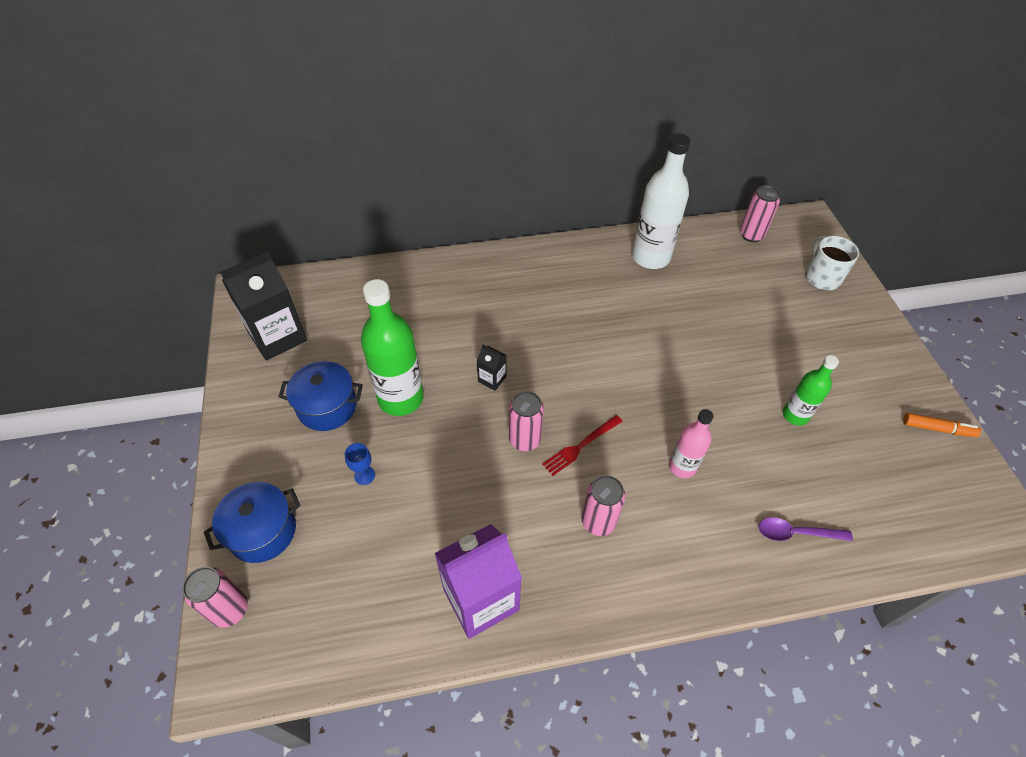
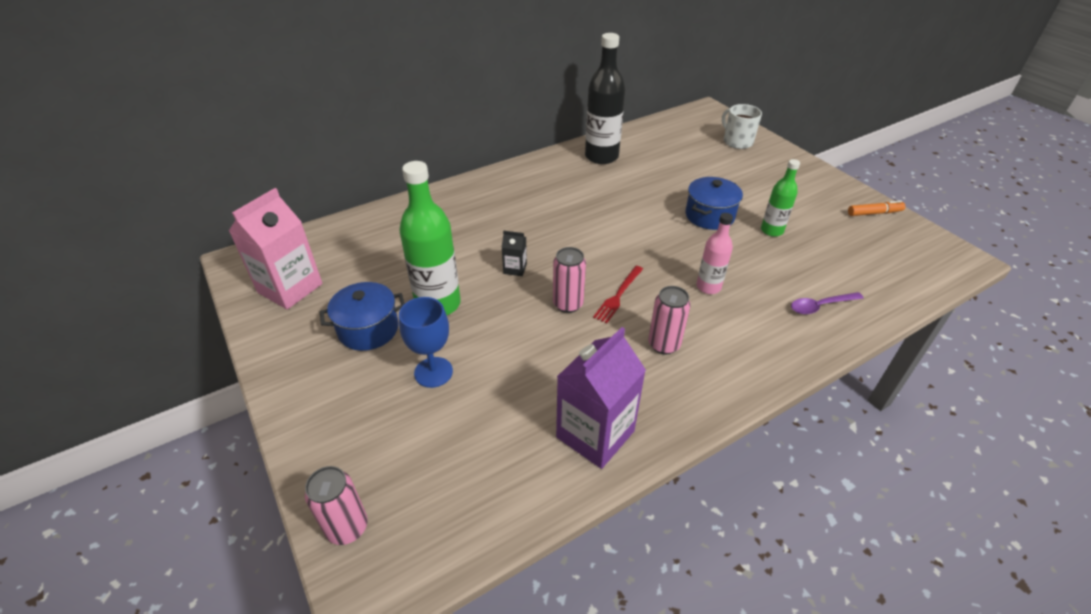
camera: 20 degrees left, 10 degrees down
blue pot [204,482,300,563] -> blue pot moved to [686,177,743,230]
black carton [220,251,307,361] -> pink carton [229,188,322,309]
blue goblet [345,443,375,485] -> blue goblet [399,297,453,388], size x1.82
white bottle [632,133,690,269] -> black bottle [585,33,625,164]
pink can [740,185,780,242] -> none

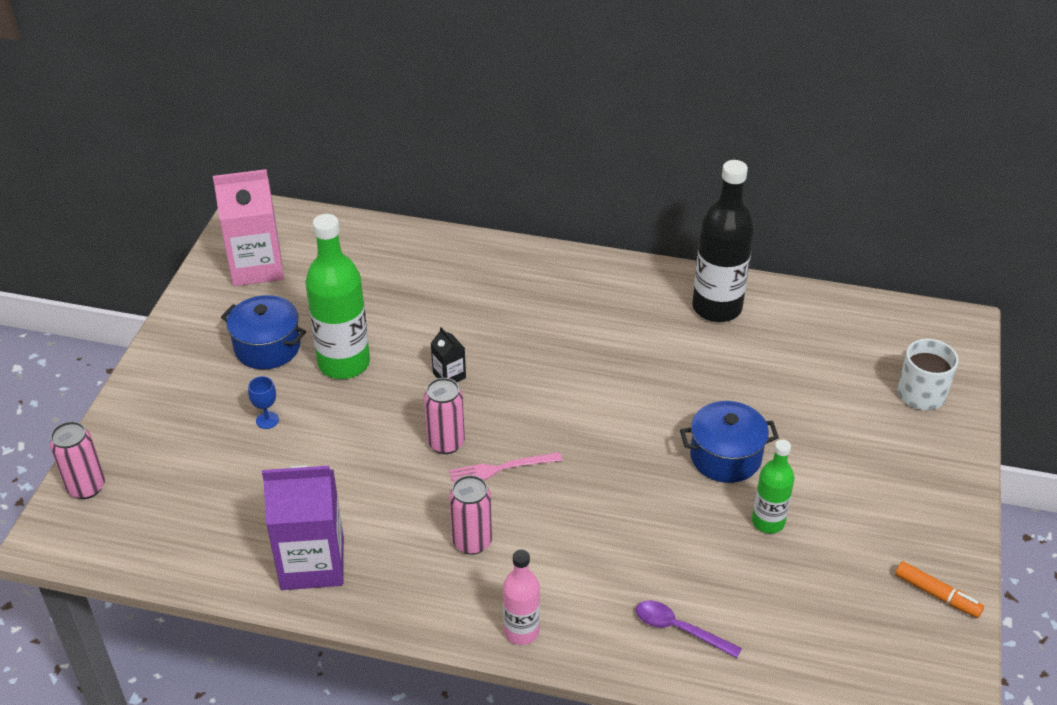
camera: 45 degrees right, 0 degrees up
blue goblet [399,297,453,388] -> blue goblet [248,376,279,429], size x0.55
red fork [593,266,643,323] -> pink fork [449,452,562,484]
pink bottle [696,213,733,294] -> pink bottle moved to [503,549,540,645]

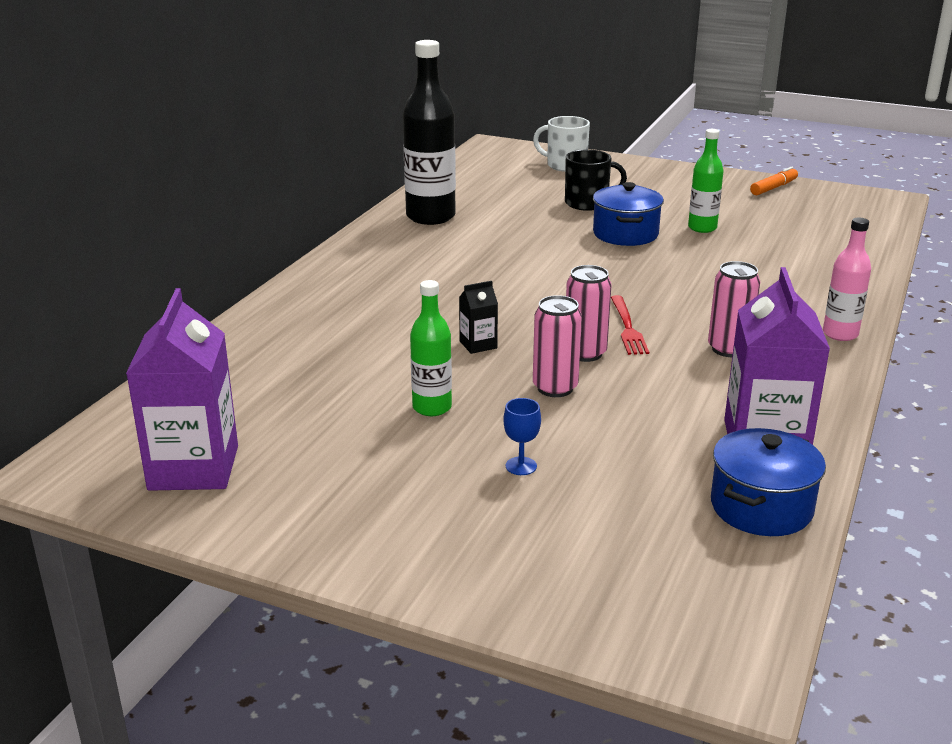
camera: 80 degrees left, 15 degrees down
pink can [50,421,105,499] -> pink can moved to [533,295,582,397]
pink carton [213,169,284,286] -> purple carton [126,288,238,491]
blue pot [221,295,306,369] -> blue pot moved to [711,428,826,536]
green bottle [306,214,370,379] -> green bottle [410,280,452,416], size x0.57
pink fork [449,452,562,484] -> red fork [611,295,649,355]
purple spoon [636,600,742,658] -> none
none -> black mug [565,149,627,211]

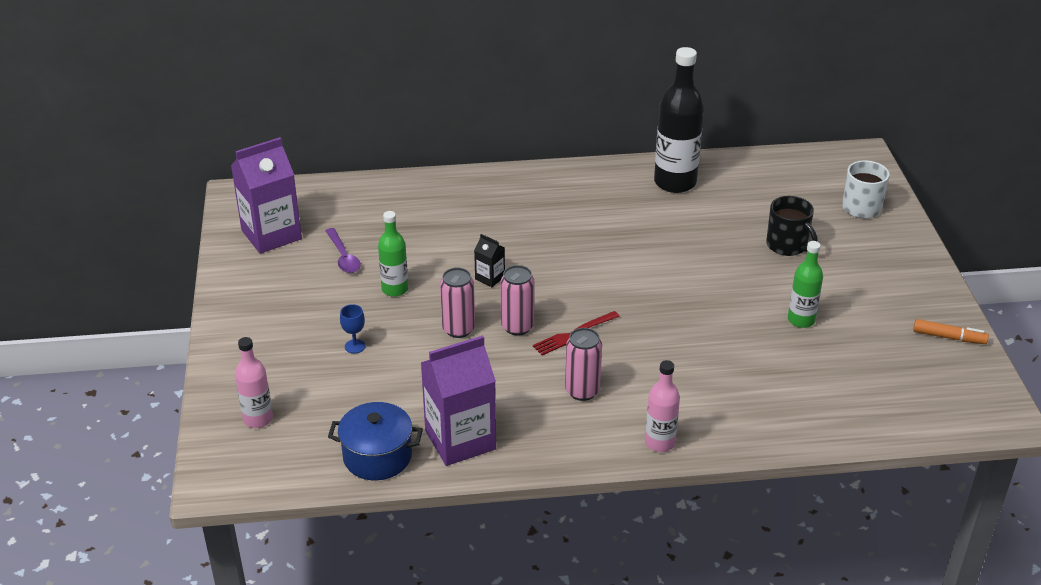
camera: 60 degrees right, 10 degrees up
blue pot [593,182,664,246] -> none
none -> pink bottle [235,337,273,428]
none -> purple spoon [325,228,361,273]

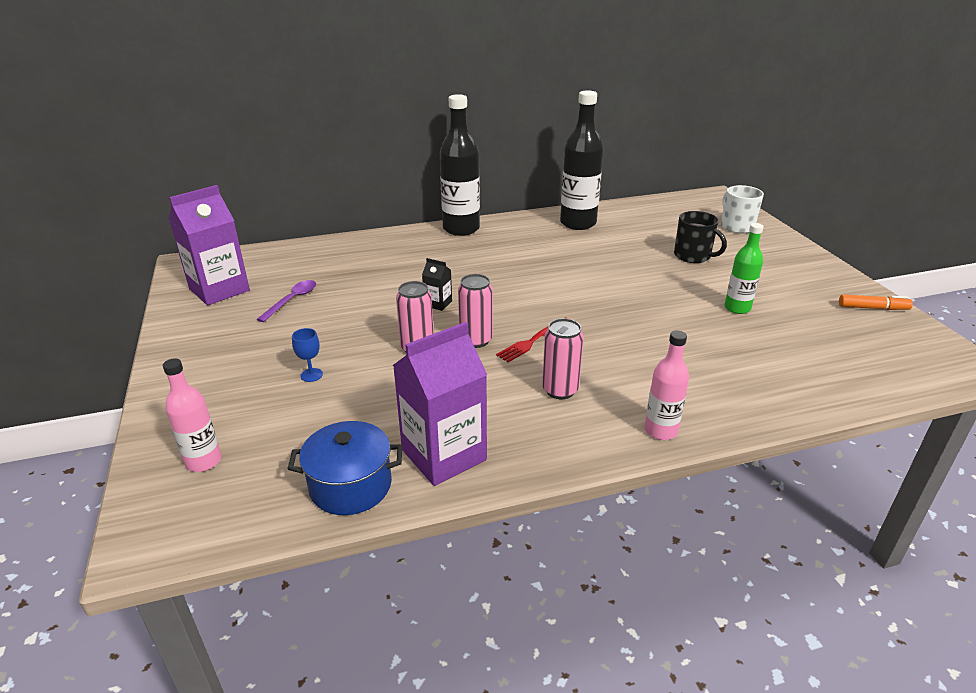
camera: 10 degrees left, 5 degrees down
purple spoon [325,228,361,273] -> purple spoon turned 120 degrees counterclockwise [257,280,316,322]
green bottle [378,211,408,297] -> none
none -> black bottle [440,94,480,236]

